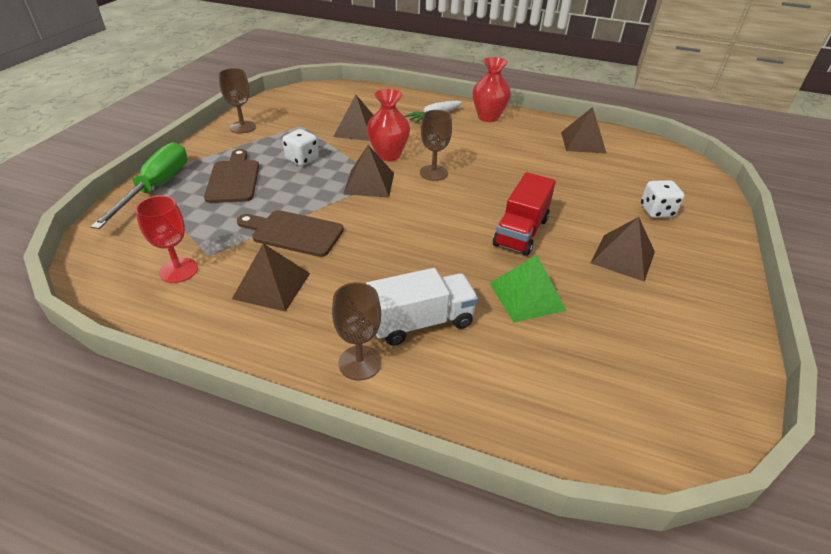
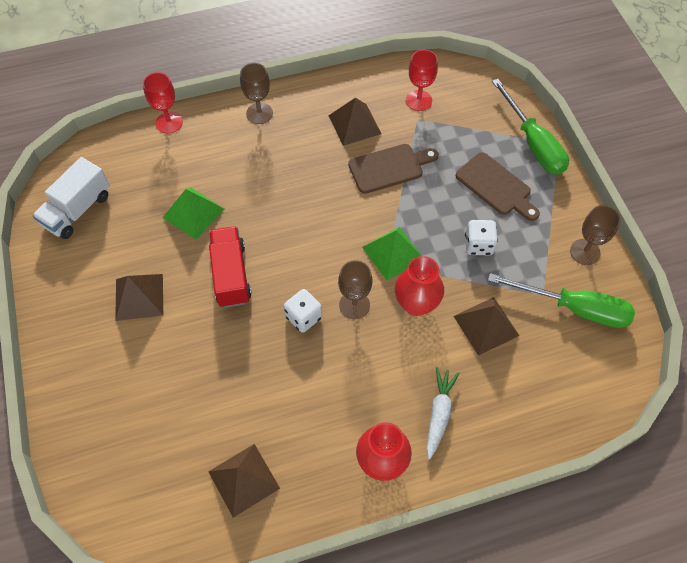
camera: 145 degrees right, 20 degrees up
brown pyramid [343,145,394,198] -> green pyramid [362,227,422,281]
white truck [366,268,478,346] -> white truck moved to [32,157,110,239]
white dice [640,180,685,218] -> white dice moved to [284,289,322,333]
none -> red goblet [143,72,183,134]
none -> green screwdriver [488,273,635,328]

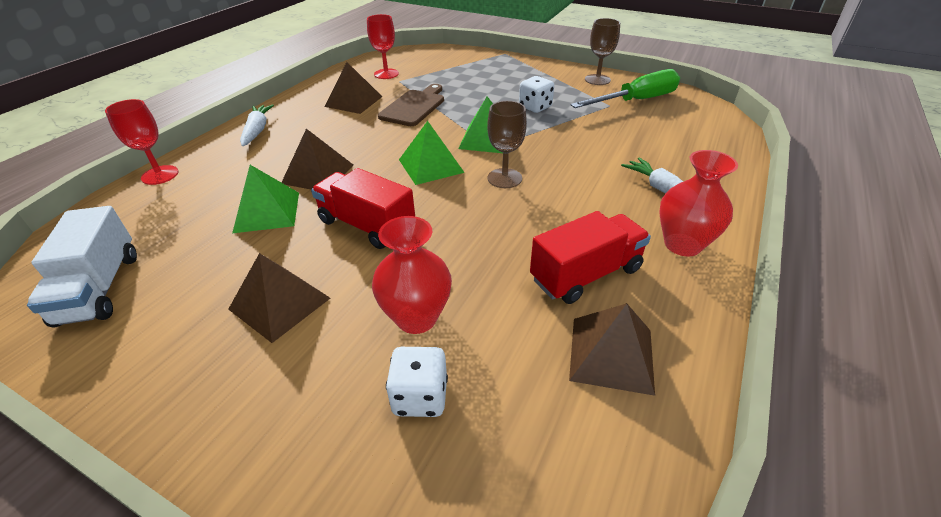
camera: 45 degrees left, 20 degrees down
brown goblet [240,63,273,124] -> white carrot [240,104,274,146]
white dice [284,289,322,333] -> white dice moved to [386,347,448,417]
red vase [395,256,444,316] -> red vase moved to [372,216,452,334]
brown pyramid [454,297,519,356] -> brown pyramid moved to [281,129,353,189]
brown cutting board [456,152,540,221] -> none
green screwdriver [492,79,569,175] -> none
none -> green pyramid [399,121,465,185]
none -> red truck [530,211,651,304]

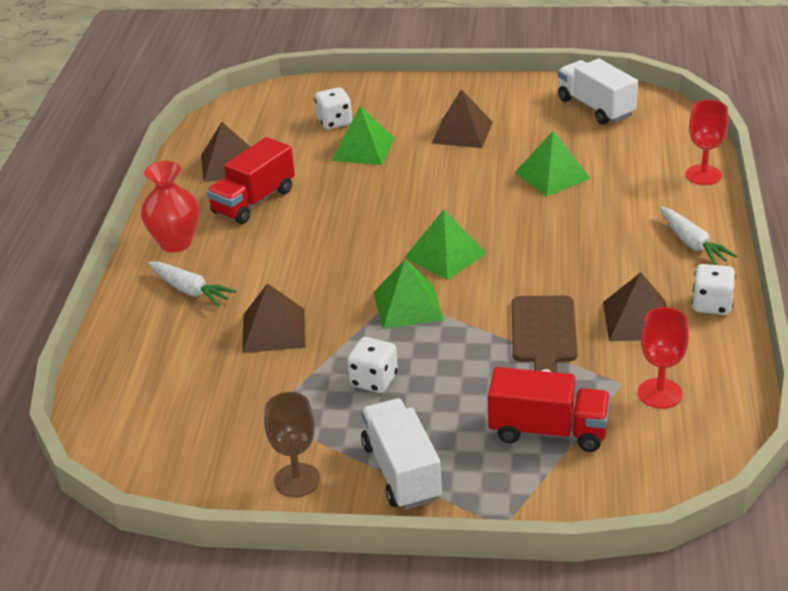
camera: 160 degrees right, 5 degrees down
brown pyramid [281,129,353,189] -> brown pyramid moved to [242,283,305,353]
red truck [311,168,415,249] -> red truck moved to [488,367,611,452]
red vase [372,216,452,334] -> green pyramid [332,106,395,165]
brown goblet [487,101,527,188] -> none
green screwdriver [570,69,680,108] -> none
none -> white truck [361,398,442,510]
none -> white dice [692,264,736,315]

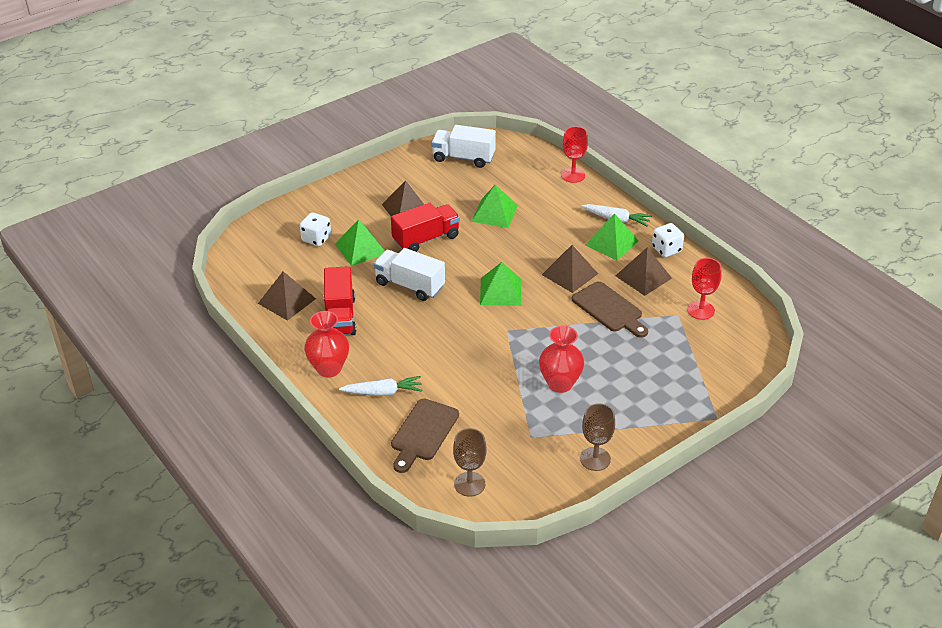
camera: 45 degrees left, 5 degrees up
brown pyramid [242,283,305,353] -> brown pyramid moved to [542,245,598,293]
white dice [347,337,398,393] -> red vase [539,326,584,393]
white truck [361,398,442,510] -> white truck moved to [374,248,445,301]
green pyramid [373,259,444,329] -> green pyramid moved to [585,213,638,261]
red truck [488,367,611,452] -> red truck moved to [391,203,460,252]
none -> brown cutting board [391,399,459,473]
none -> brown goblet [453,428,486,497]

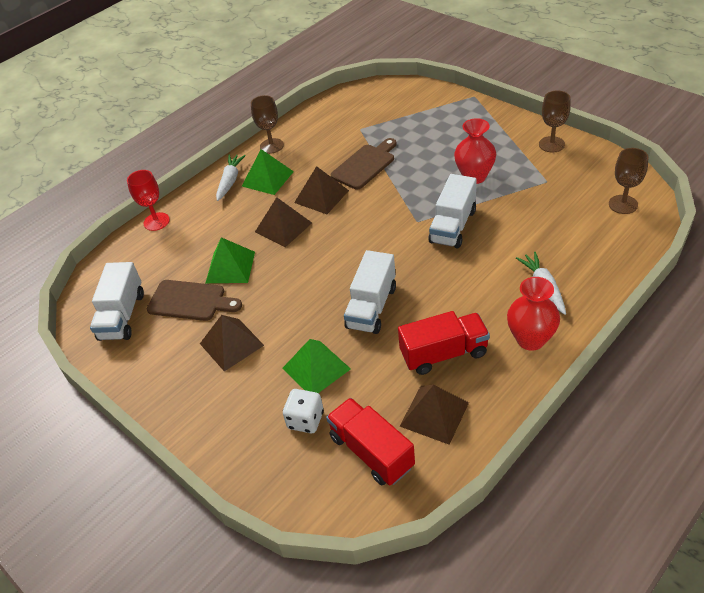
camera: 95 degrees left, 5 degrees up
red truck [391,203,460,252] -> red truck moved to [326,398,415,486]
brown cutting board [391,399,459,473] -> brown cutting board moved to [147,280,242,321]
green pyramid [480,262,521,306] -> none
brown pyramid [615,247,672,296] -> brown pyramid moved to [255,197,312,247]
white dice [652,223,684,257] -> brown goblet [251,95,284,154]
red goblet [687,258,722,320] -> none
none -> white truck [428,174,476,249]

